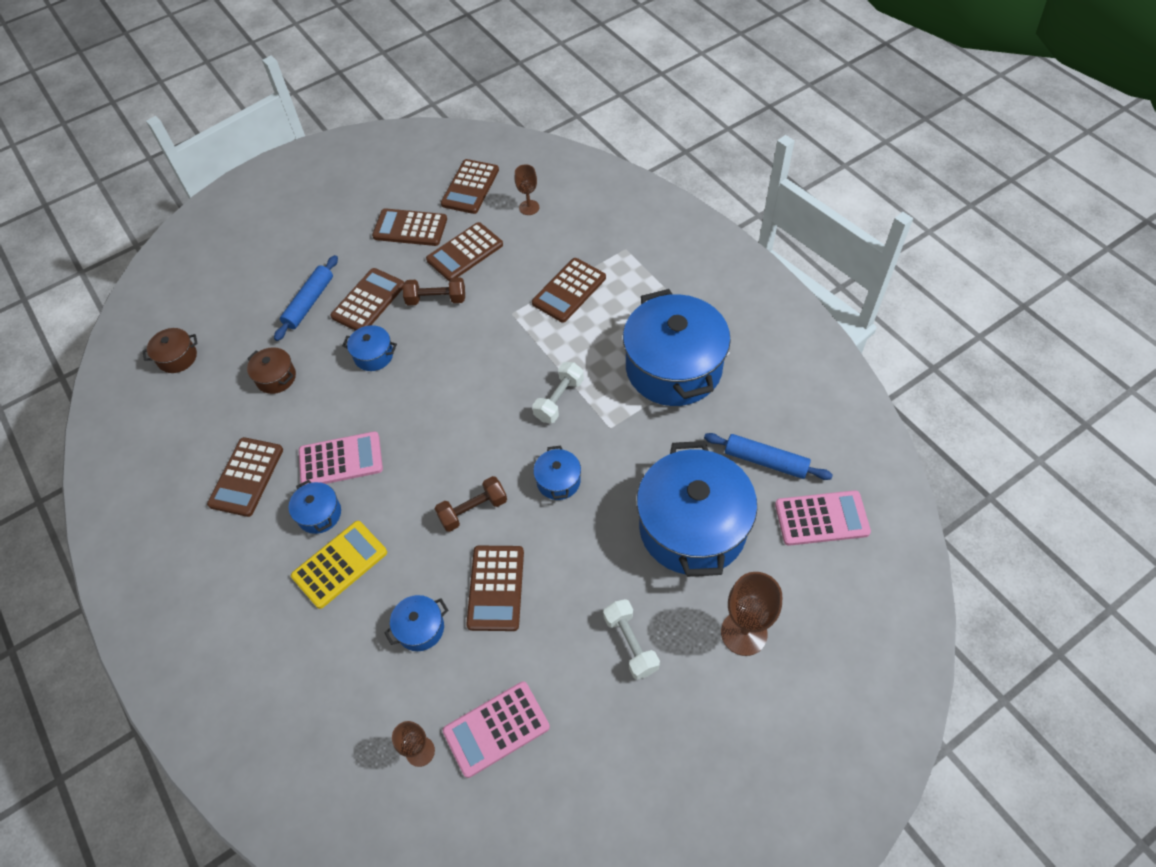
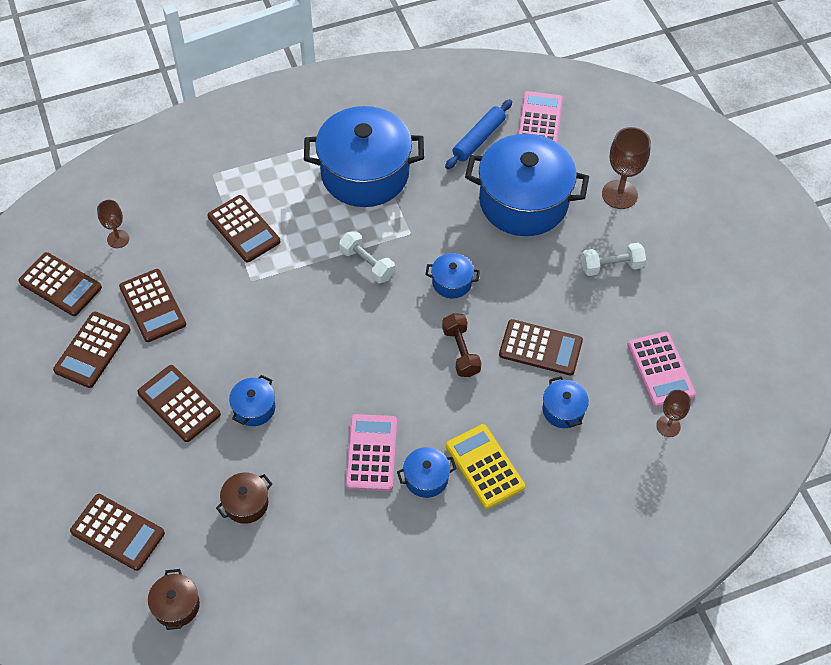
camera: 80 degrees left, 0 degrees up
brown calculator [207,437,283,517] -> brown calculator moved to [70,494,165,571]
blue rolling pin [274,255,338,341] -> none
brown dumbbell [403,277,465,306] -> none

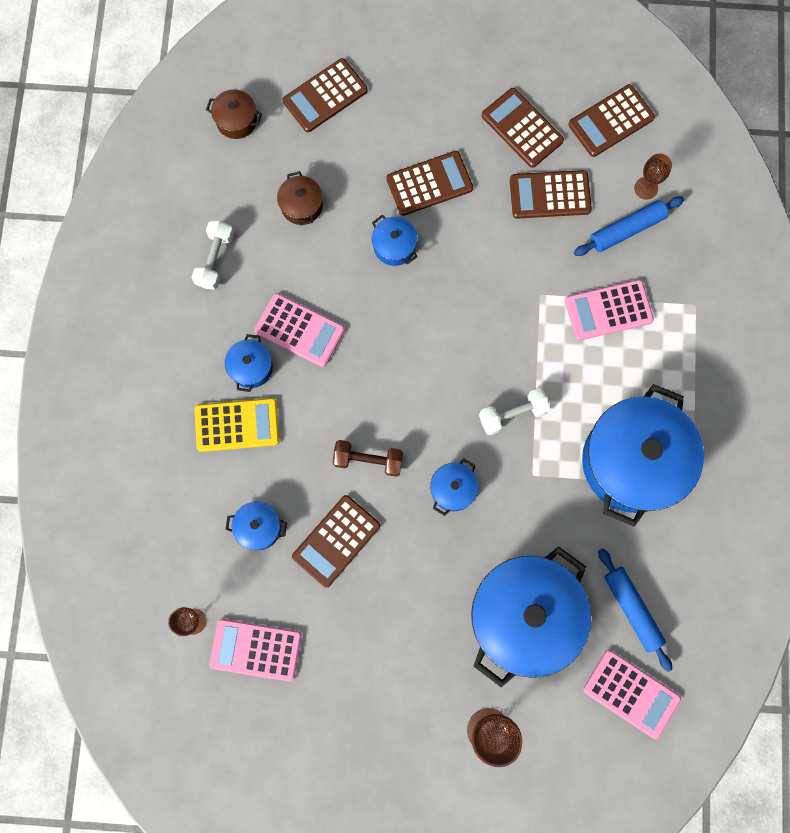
camera: 115 degrees right, 20 degrees up
brown calculator [207,195,280,262] -> pink calculator [565,280,654,341]
white dumbbell [581,243,646,276] -> white dumbbell moved to [192,221,234,289]
none -> blue rolling pin [574,196,684,256]

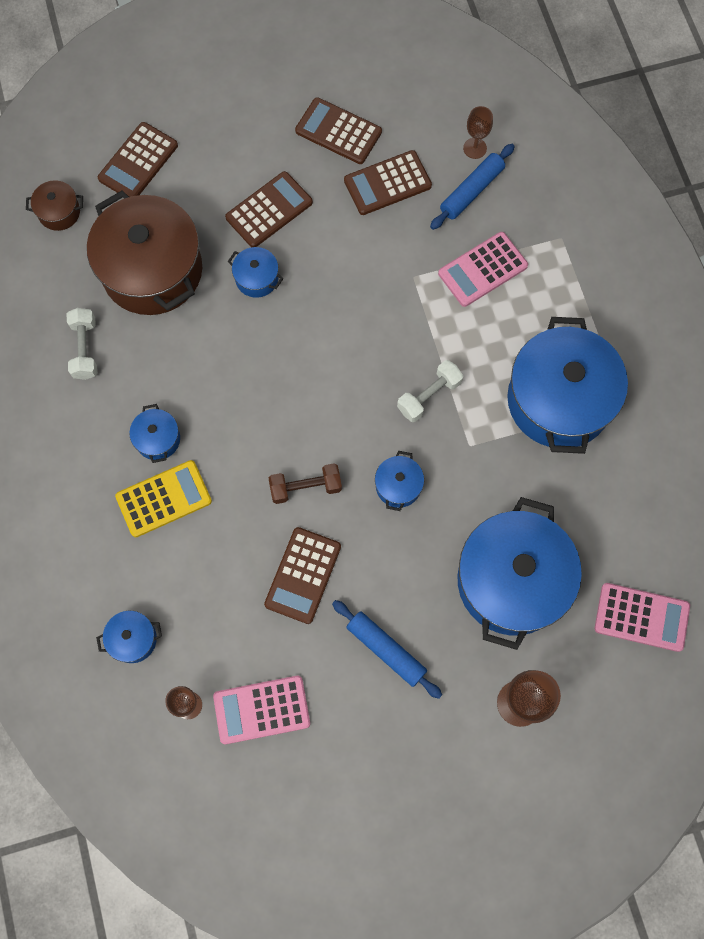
camera: 20 degrees left, 5 degrees down
blue pot [225,502,287,550] -> blue pot moved to [96,611,162,663]
pink calculator [254,293,345,367] -> none
brown pot [277,171,323,226] -> brown pot [87,191,202,315], size x2.34
brown calculator [568,84,655,157] -> none
blue rolling pin [598,548,672,672] -> blue rolling pin moved to [332,600,442,699]

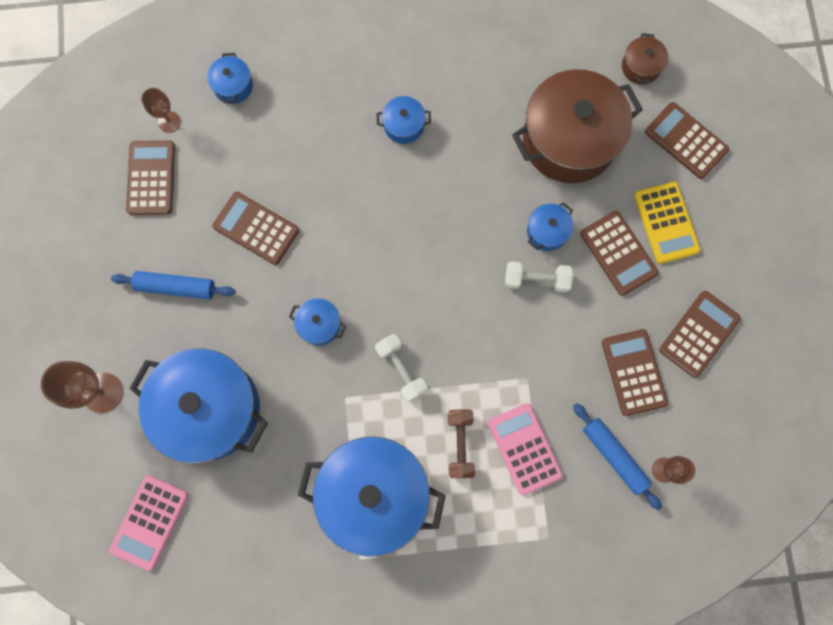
camera: 100 degrees right, 5 degrees up
white dumbbell [67,308,97,380] -> white dumbbell moved to [505,261,573,292]
yellow calculator [115,460,212,537] -> yellow calculator moved to [634,182,701,264]
pink calculator [213,676,310,744] -> brown calculator [126,141,175,215]
brown dumbbell [269,463,342,504] -> brown dumbbell moved to [448,409,475,478]
blue rolling pin [332,600,442,699] -> blue rolling pin turned 45 degrees clockwise [111,271,235,299]

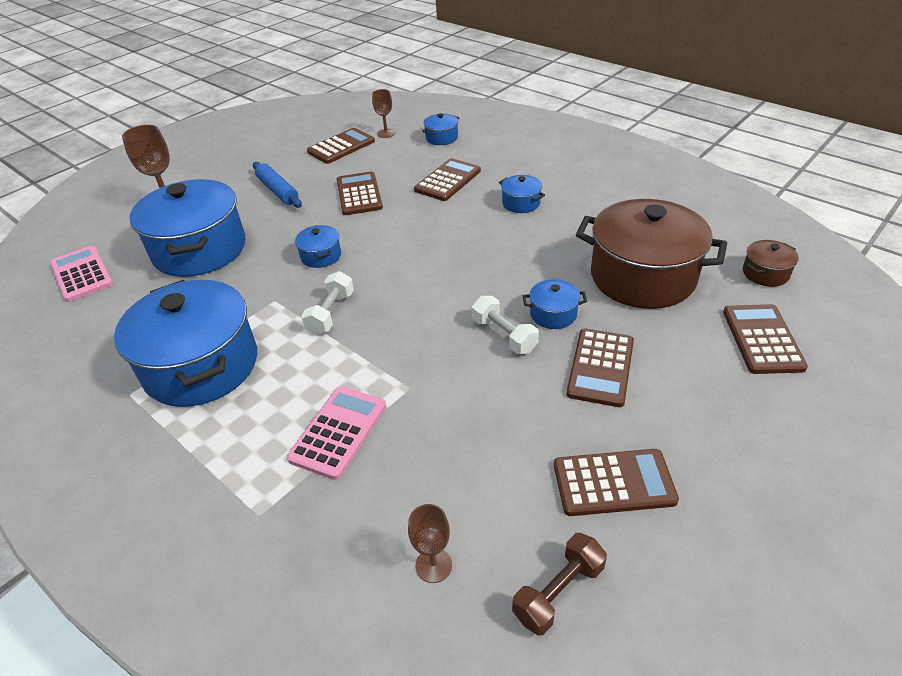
camera: 50 degrees right, 35 degrees down
pink calculator [109,475,189,571] -> pink calculator turned 75 degrees clockwise [50,246,113,302]
brown dumbbell [448,409,475,478] -> brown dumbbell moved to [512,533,607,635]
blue rolling pin [573,403,662,510] -> none
brown calculator [602,329,668,416] -> brown calculator moved to [414,158,481,201]
yellow calculator [634,182,701,264] -> none

